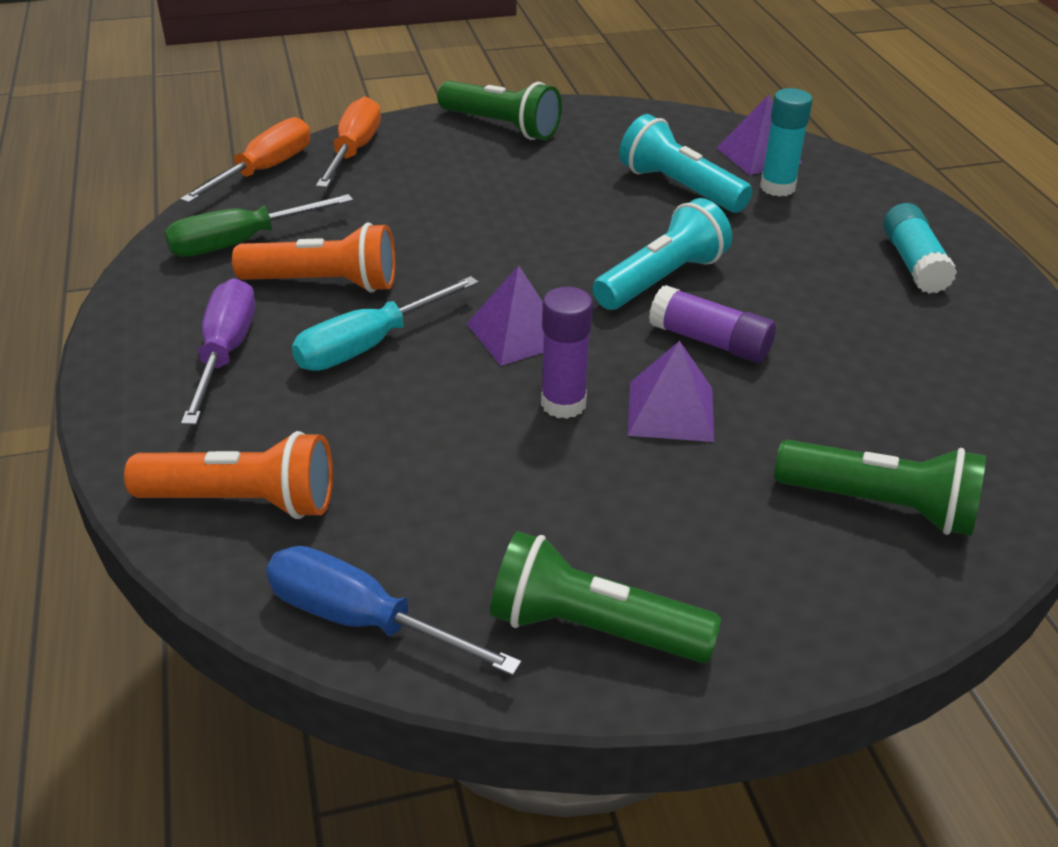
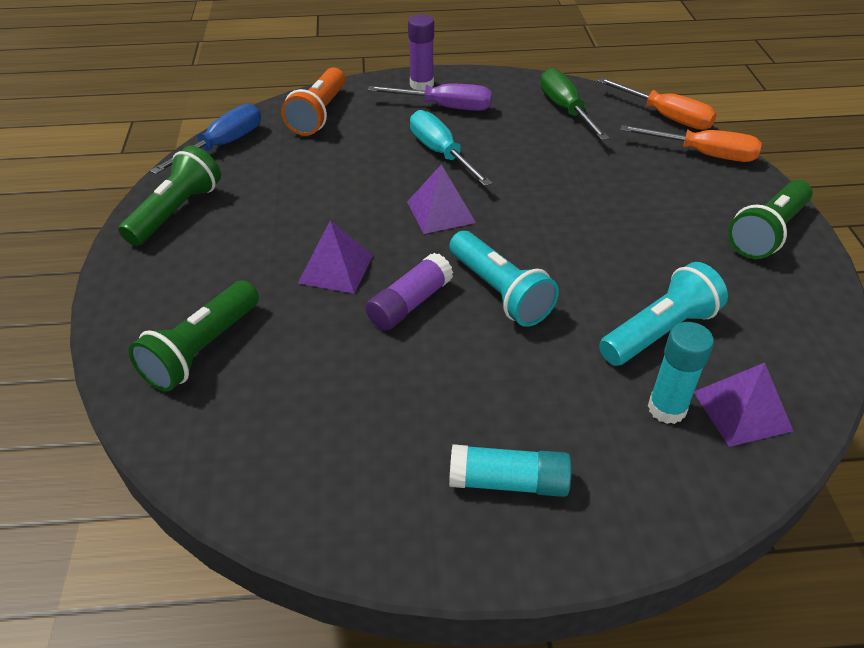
camera: 100 degrees right, 5 degrees up
orange flashlight [232,223,396,292] -> none
purple glue stick [541,287,593,419] -> purple glue stick moved to [408,14,434,91]

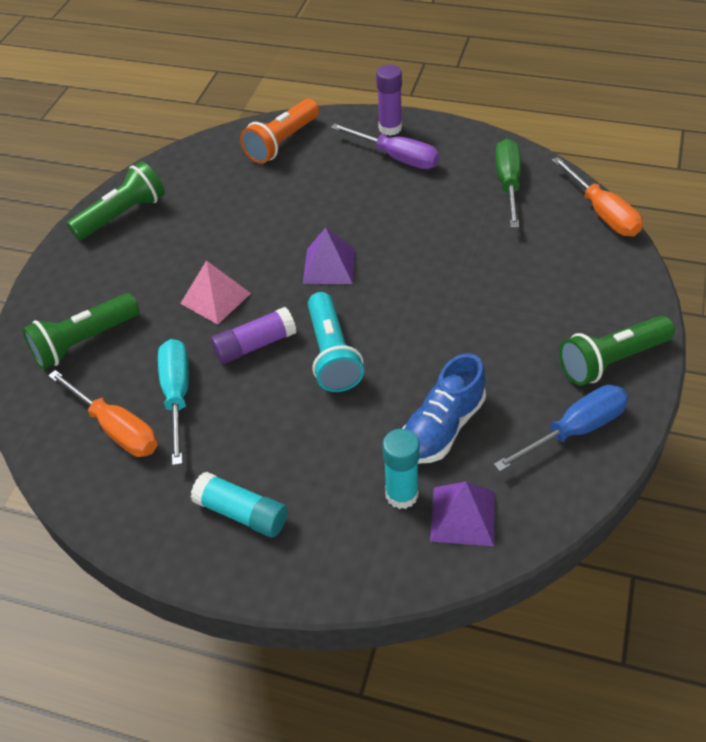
camera: 25 degrees right, 5 degrees up
blue screwdriver [150,104,261,174] -> blue screwdriver moved to [494,385,628,472]
purple pyramid [298,221,373,294] -> pink pyramid [180,260,251,324]
turquoise screwdriver [410,110,492,186] -> turquoise screwdriver moved to [158,339,189,465]
turquoise flashlight [599,262,728,366] -> blue shoe [402,353,486,464]
orange screwdriver [620,125,762,162] -> orange screwdriver moved to [48,370,158,457]

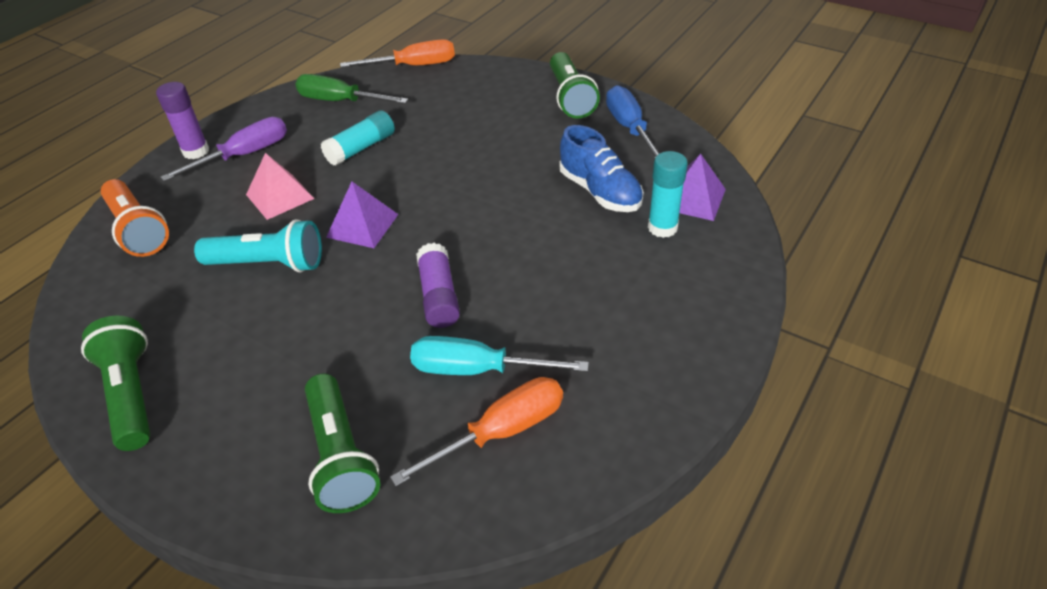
camera: 75 degrees left, 5 degrees down
pink pyramid [180,260,251,324] -> pink pyramid moved to [246,153,314,220]
turquoise glue stick [191,472,288,537] -> turquoise glue stick moved to [321,110,395,166]
turquoise flashlight [308,292,364,392] -> turquoise flashlight moved to [194,219,322,272]

